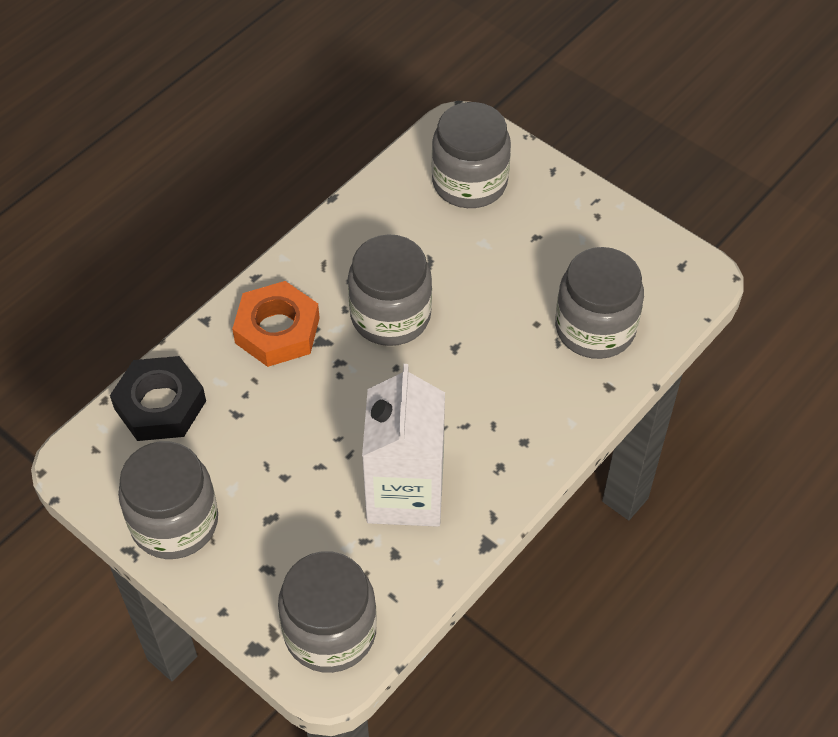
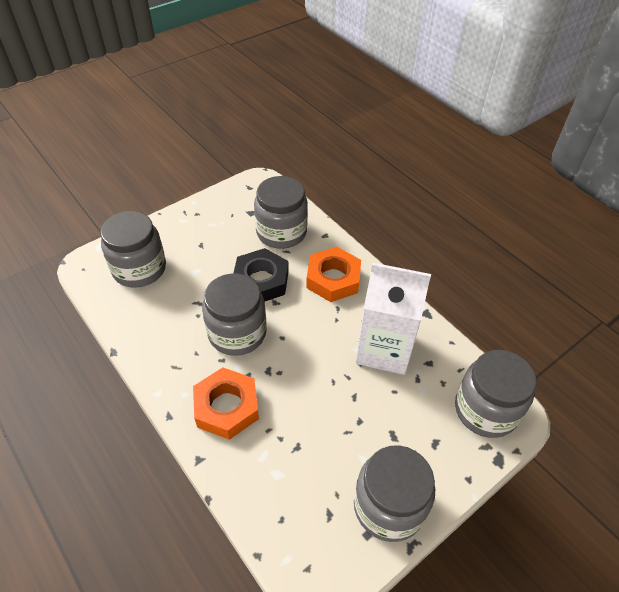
camera: 80 degrees left, 5 degrees down
black nut [110,356,206,441] -> black nut moved to [233,248,289,301]
none -> orange nut [306,247,361,302]

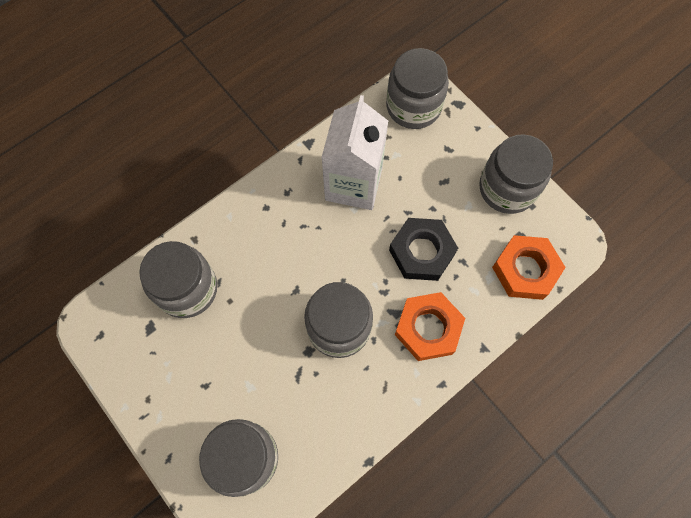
camera: 90 degrees left, 20 degrees up
black nut [233,248,289,301] -> black nut moved to [389,218,458,281]
orange nut [306,247,361,302] -> orange nut moved to [492,235,566,300]

